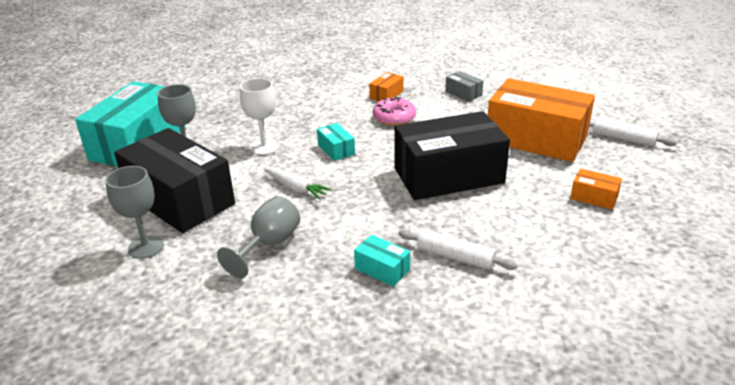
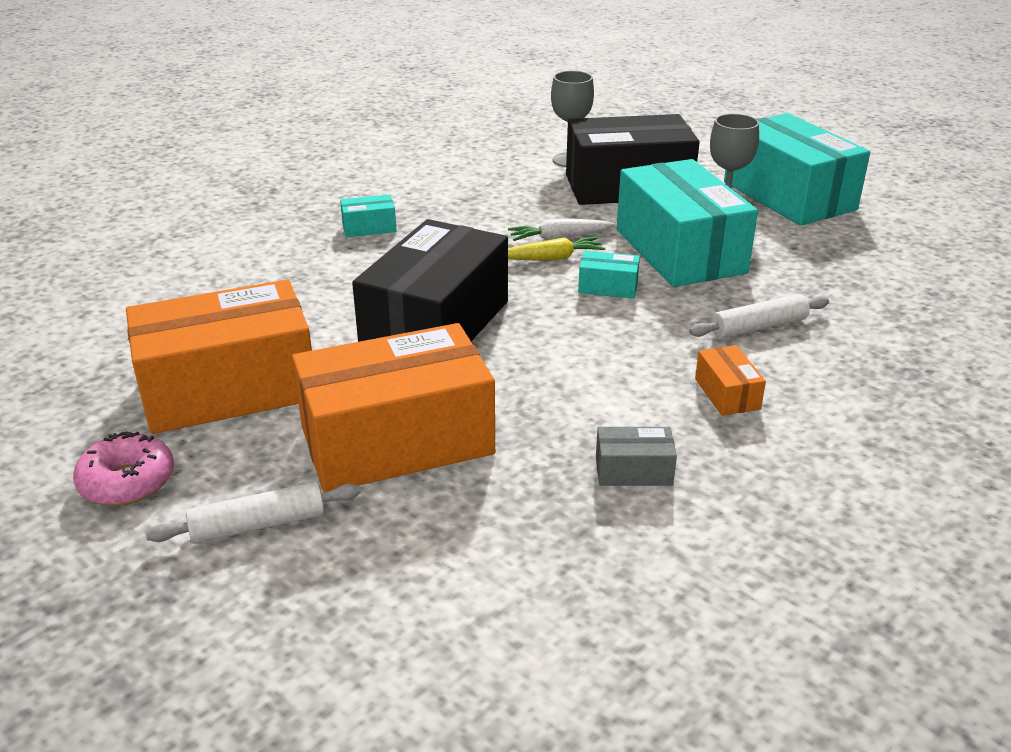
camera: 130 degrees right, 0 degrees up
grey goblet [217,196,300,278] -> none
white goblet [240,78,279,155] -> turquoise box [617,159,758,287]
pink donut [373,96,416,126] -> pink donut moved to [73,431,174,506]
white rolling pin [398,230,518,270] -> white rolling pin moved to [689,294,829,339]
orange box [570,168,622,210] -> orange box [126,280,312,434], size x2.44
none -> yellow carrot [508,237,605,261]

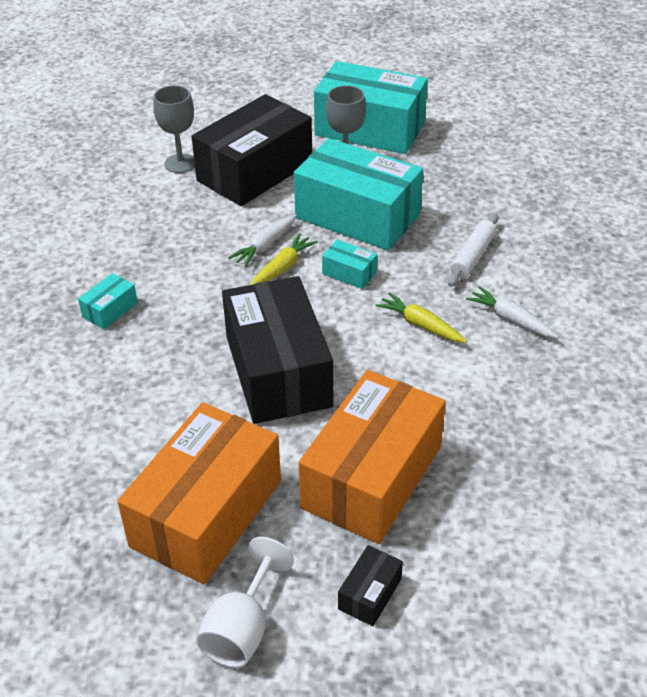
camera: 40 degrees left, 10 degrees up
pink donut [73,431,174,506] -> white goblet [196,537,294,668]
white rolling pin [146,482,360,544] -> black box [338,545,403,626]
turquoise box [578,251,640,299] -> turquoise box turned 60 degrees clockwise [322,239,377,289]
grey box [596,427,677,486] -> none
orange box [695,345,766,416] -> white carrot [466,286,559,338]
none -> yellow carrot [375,292,467,343]

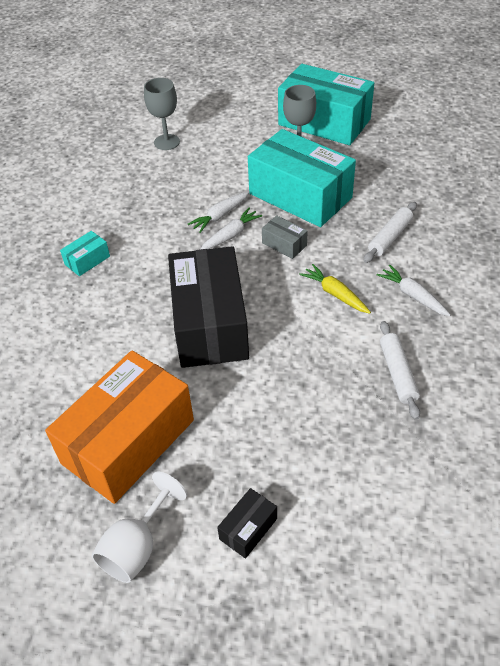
camera: 10 degrees right, 5 degrees up
black box [192,94,312,206] -> none
yellow carrot [251,233,318,285] -> white carrot [201,208,262,249]
orange box [299,370,446,544] -> none
turquoise box [322,239,377,289] -> grey box [262,215,308,259]
none -> white rolling pin [380,321,420,420]

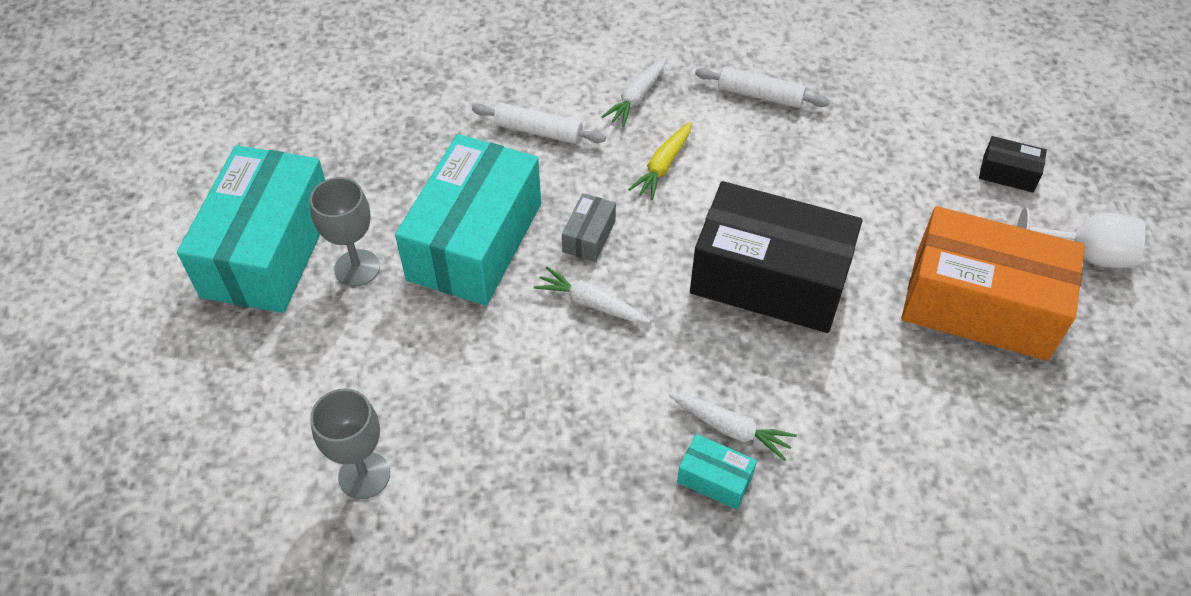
camera: 110 degrees left, 5 degrees up
black box [168,246,249,368] -> black box turned 45 degrees clockwise [690,181,863,333]
white carrot [188,191,250,233] -> white carrot moved to [669,393,797,461]
white rolling pin [380,321,420,420] -> white rolling pin turned 45 degrees clockwise [695,67,830,108]

